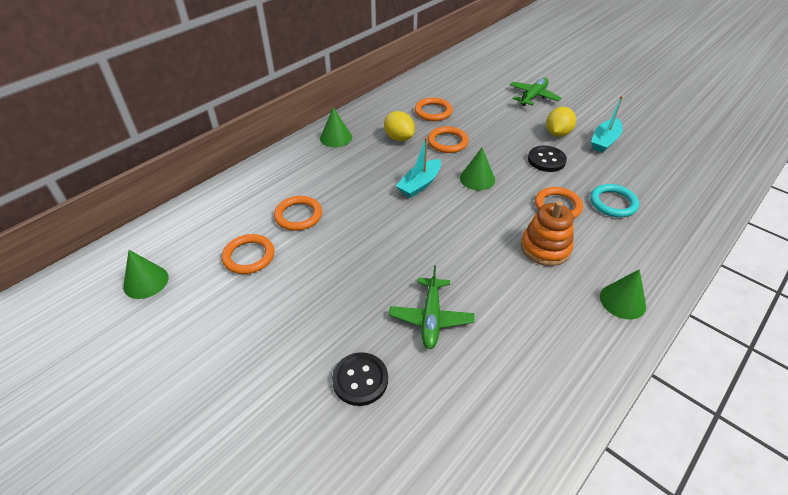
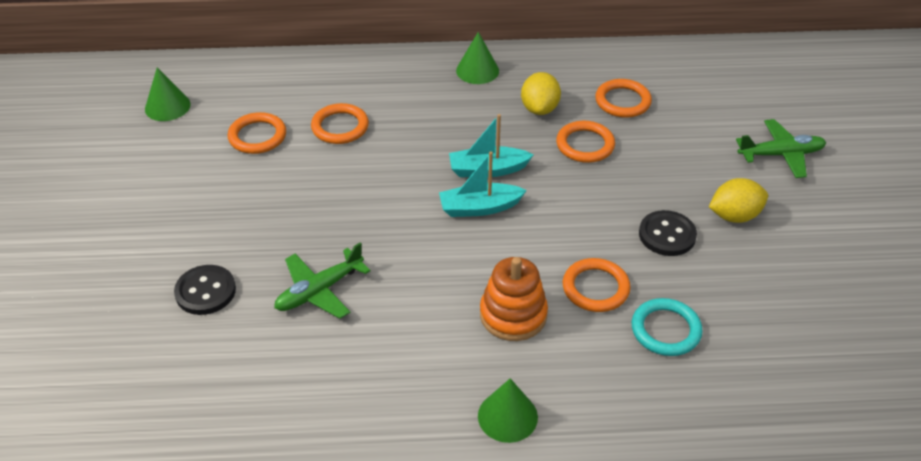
camera: 45 degrees right, 0 degrees up
green cone [460,148,495,190] -> none
turquoise boat [591,96,623,153] -> turquoise boat moved to [439,151,527,217]

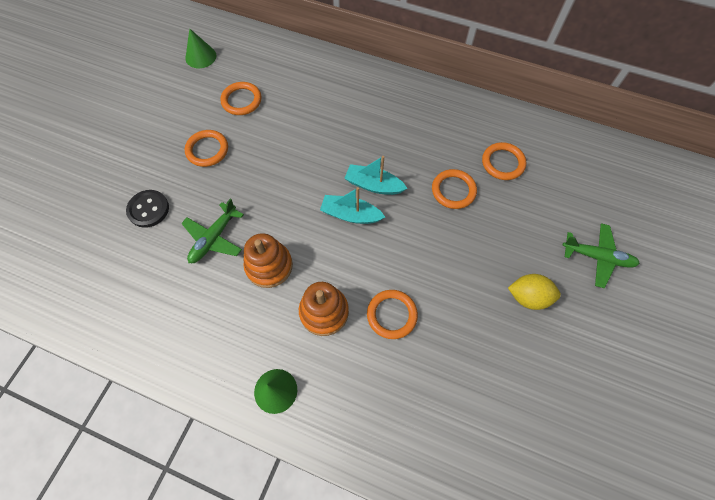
camera: 25 degrees right, 20 degrees up
green plane [274,243,371,319] -> green plane turned 45 degrees counterclockwise [181,199,244,263]
orange ring [311,103,369,144] -> orange ring moved to [185,130,228,167]
green cone [456,32,499,84] -> none
yellow lemon [521,72,561,115] -> none
turquoise ring [632,298,703,356] -> none
black button [639,210,697,256] -> none
none -> orange stacking toy [243,233,293,288]

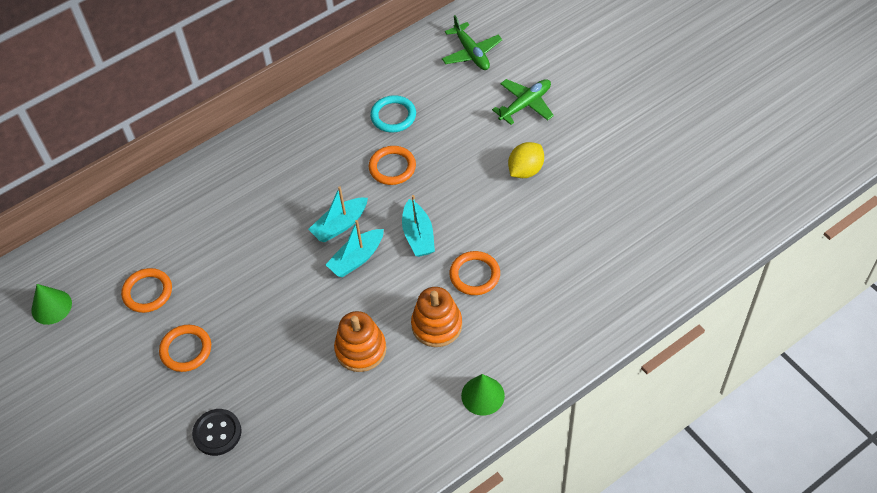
camera: 55 degrees left, 10 degrees down
green plane [181,199,244,263] -> green plane moved to [442,15,502,70]
orange ring [482,142,526,180] -> turquoise ring [370,95,416,132]
none -> turquoise boat [402,195,435,257]

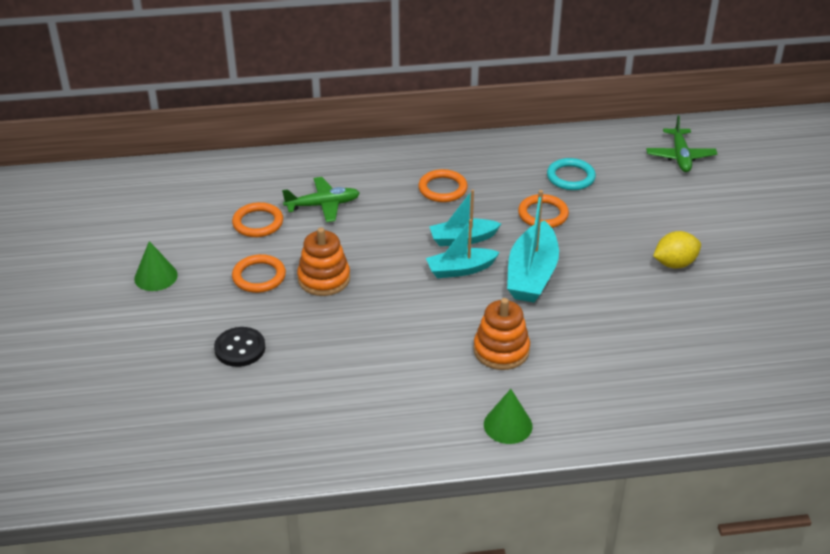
camera: 25 degrees right, 15 degrees down
green cone [31,284,72,325] -> green cone moved to [134,241,178,291]
orange stacking toy [334,311,387,372] -> orange stacking toy moved to [297,227,350,296]
turquoise boat [402,195,435,257] -> turquoise boat [507,190,559,302], size x1.53
orange ring [449,251,500,295] -> orange ring moved to [418,169,468,202]
green plane [492,79,554,125] -> green plane moved to [282,177,360,222]

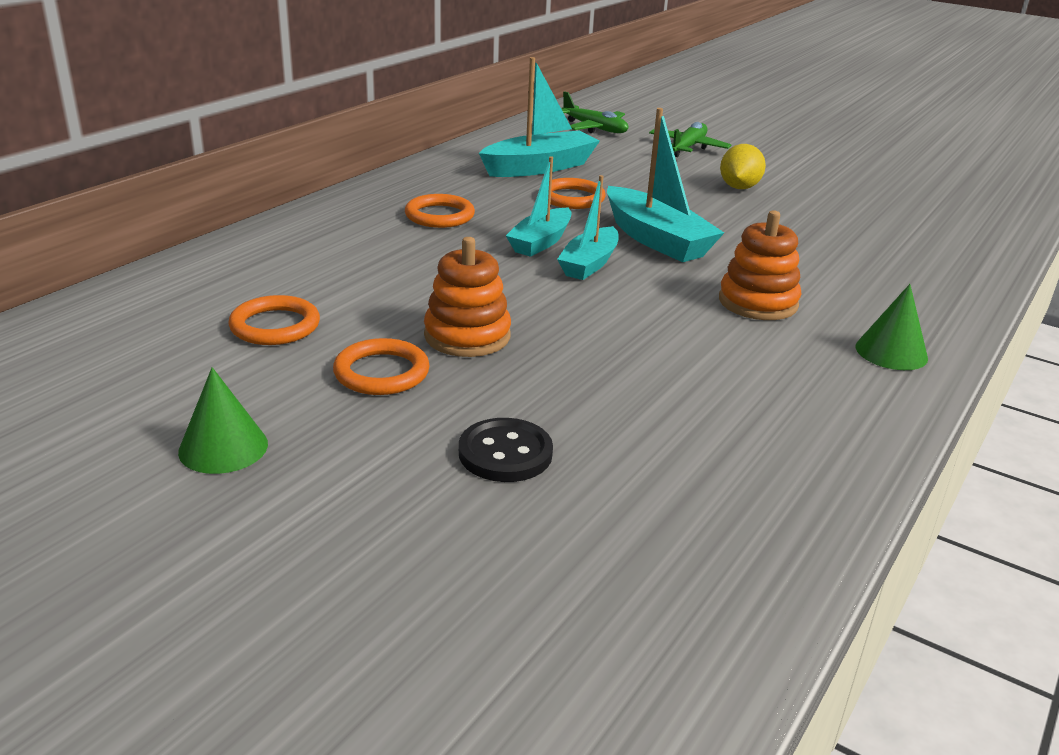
camera: 50 degrees left, 10 degrees down
green plane [282,177,360,222] -> green plane moved to [649,122,731,157]
turquoise ring [547,158,596,190] -> turquoise boat [479,57,600,177]

